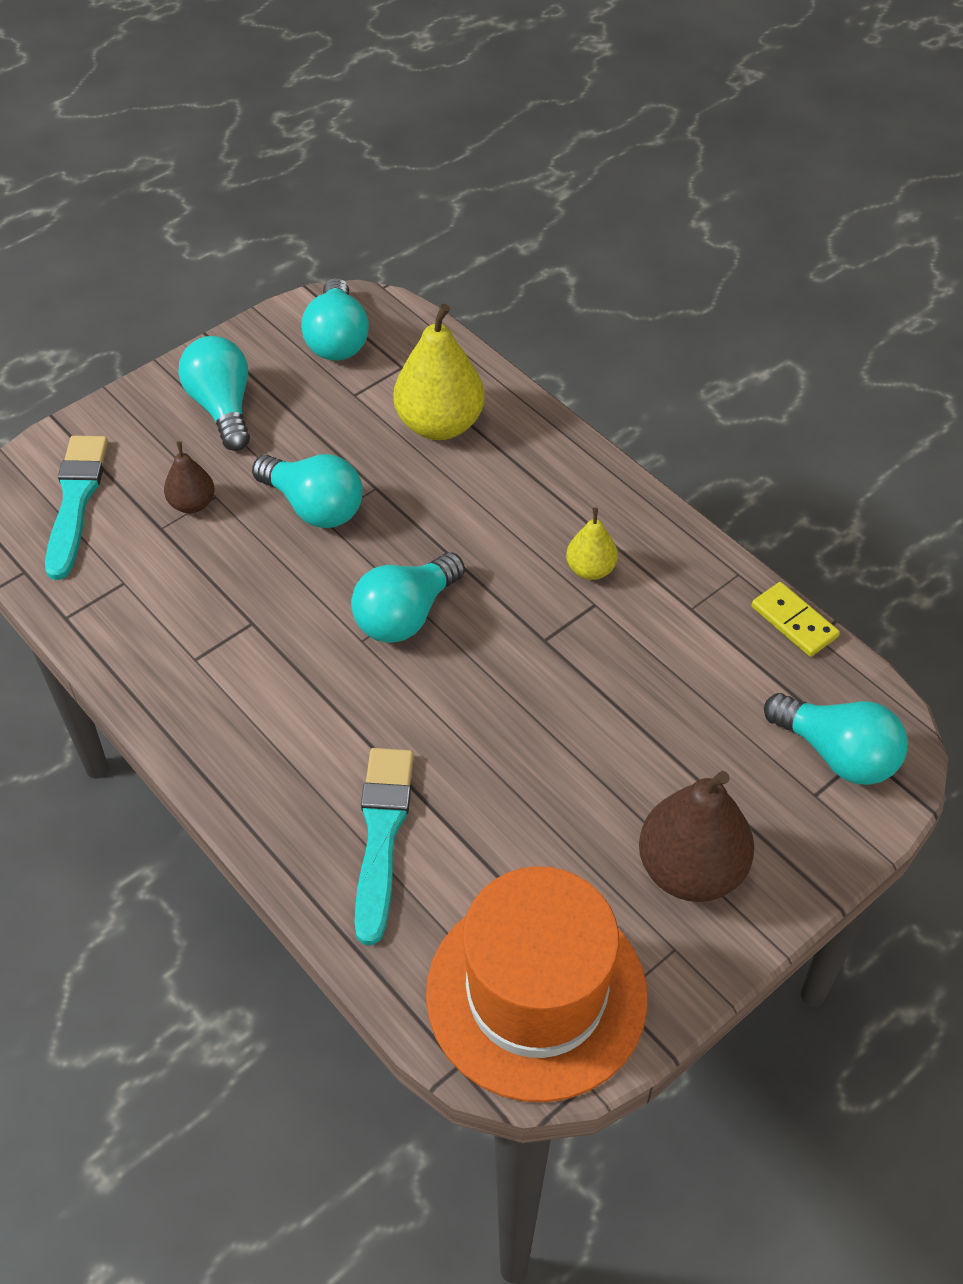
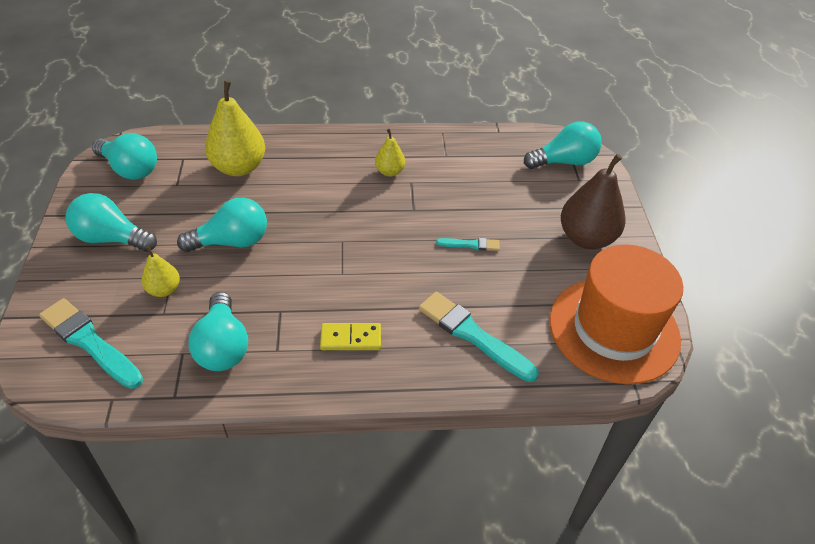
camera: 55 degrees left, 5 degrees down
brown pear [164,441,215,513] -> yellow pear [142,246,180,297]
turquoise light bulb [351,552,465,643] -> turquoise light bulb moved to [188,292,248,371]
yellow domino [751,582,840,657] -> yellow domino moved to [320,323,381,350]
none -> turquoise brush [436,238,500,251]

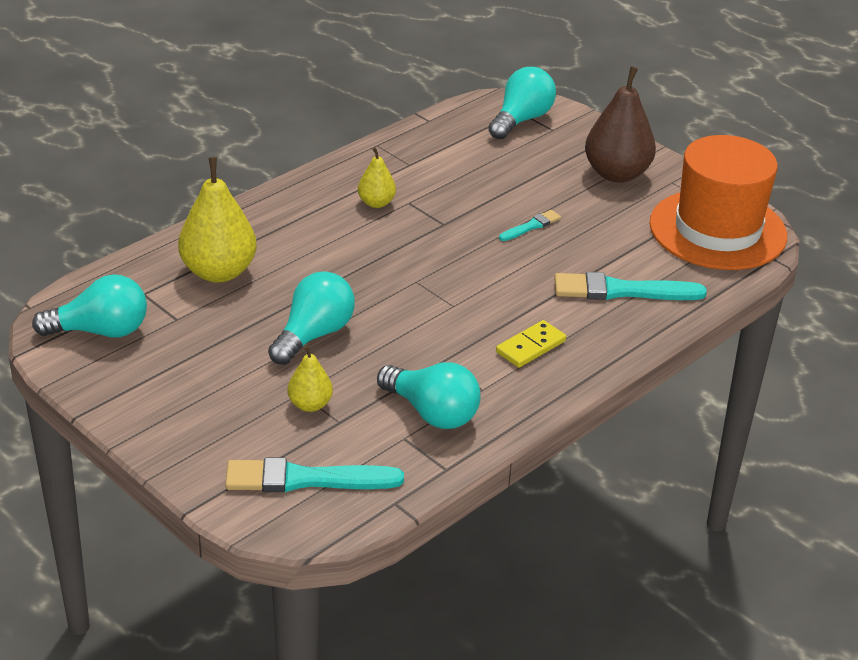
camera: 40 degrees left, 10 degrees down
turquoise light bulb [66,193,157,252] -> none

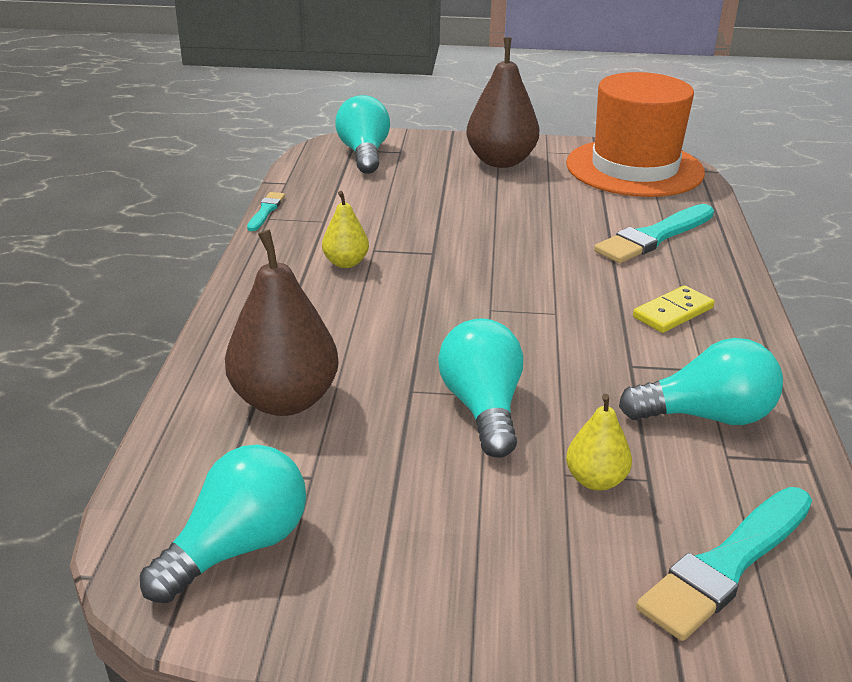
camera: 40 degrees left, 5 degrees down
yellow pear [178,157,257,282] -> brown pear [225,230,339,416]
yellow domino [496,320,566,368] -> yellow domino turned 45 degrees clockwise [633,285,715,333]
turquoise brush [499,210,561,241] -> turquoise brush moved to [247,192,285,231]

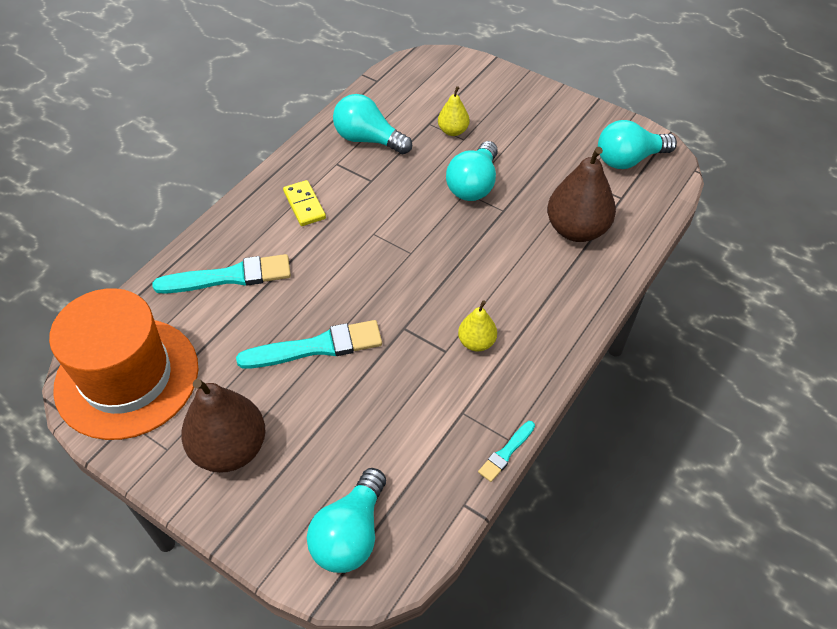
camera: 150 degrees left, 20 degrees up
yellow domino [633,285,715,333] -> yellow domino turned 75 degrees clockwise [283,180,326,226]
turquoise brush [636,487,812,641] -> turquoise brush moved to [236,320,382,369]

